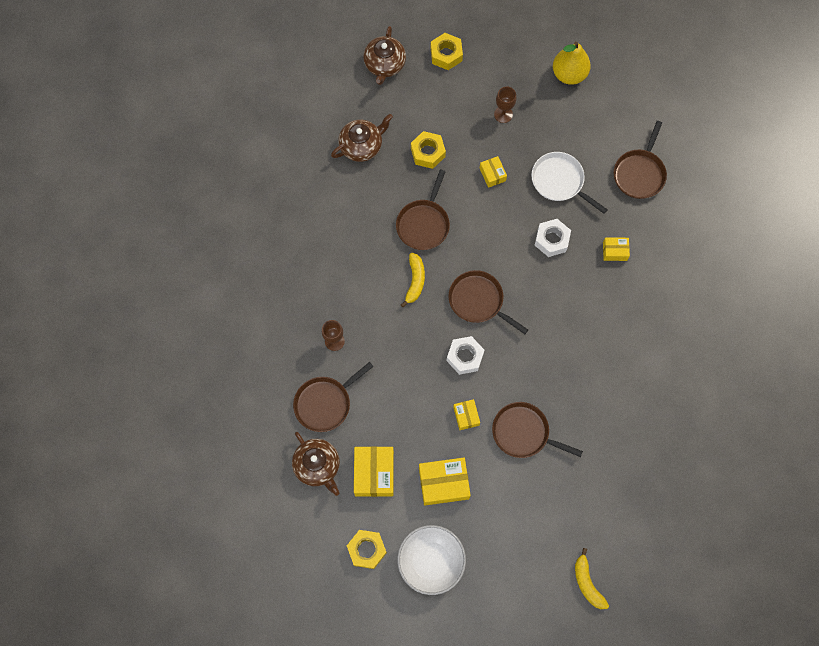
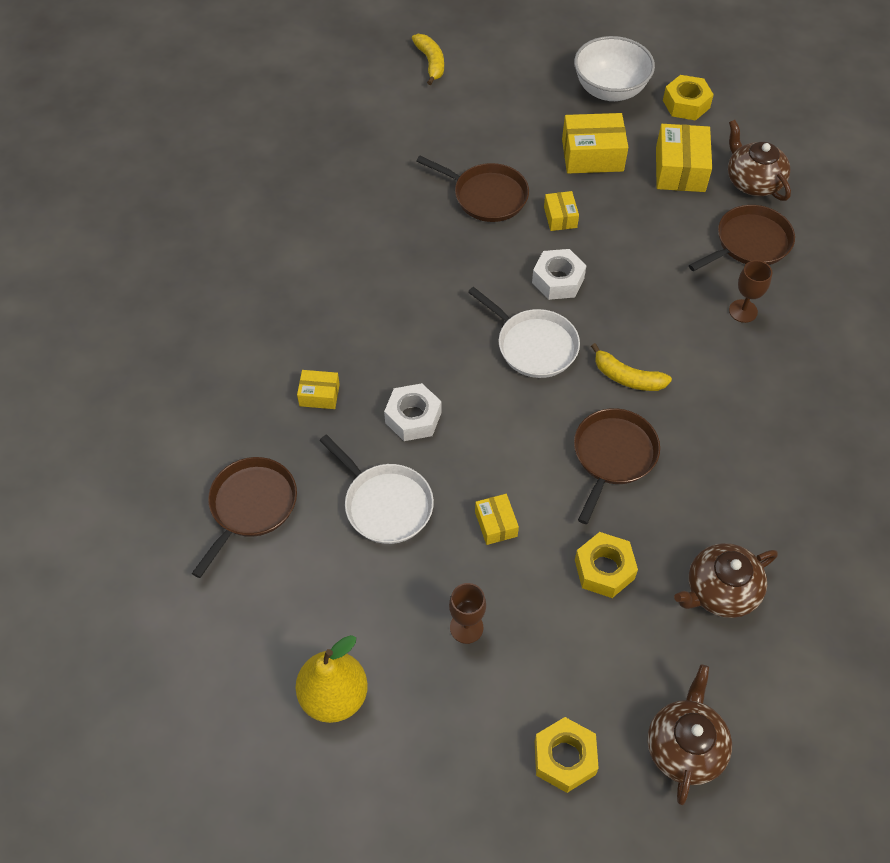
camera: 175 degrees left, 15 degrees down
yellow banana [401,253,425,308] -> yellow banana turned 75 degrees counterclockwise [591,343,672,391]
brown pan [449,270,528,334] -> white pan [468,287,580,378]

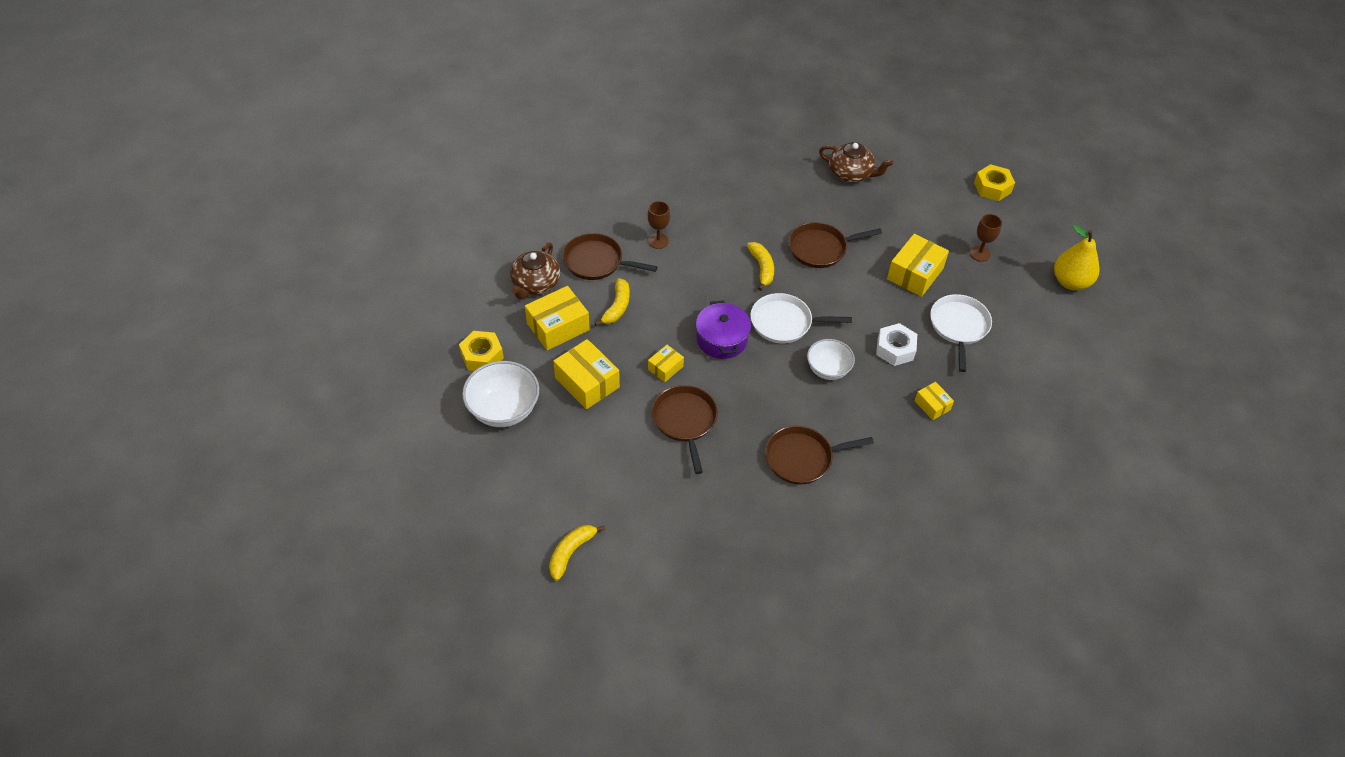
camera: 130 degrees left, 5 degrees down
brown pan [192,457,297,578] -> brown pan moved to [765,426,874,484]
white pan [468,287,580,378] -> white pan turned 90 degrees counterclockwise [750,293,852,343]
yellow box [475,494,519,545] -> yellow box [887,234,949,297], size x1.82
white nut [532,249,586,300] -> purple pot [696,300,751,359]
yellow nut [575,532,638,598] -> none
brown teapot [648,665,732,805] -> none
none -> yellow banana [595,278,630,326]
none -> white bowl [807,339,855,380]

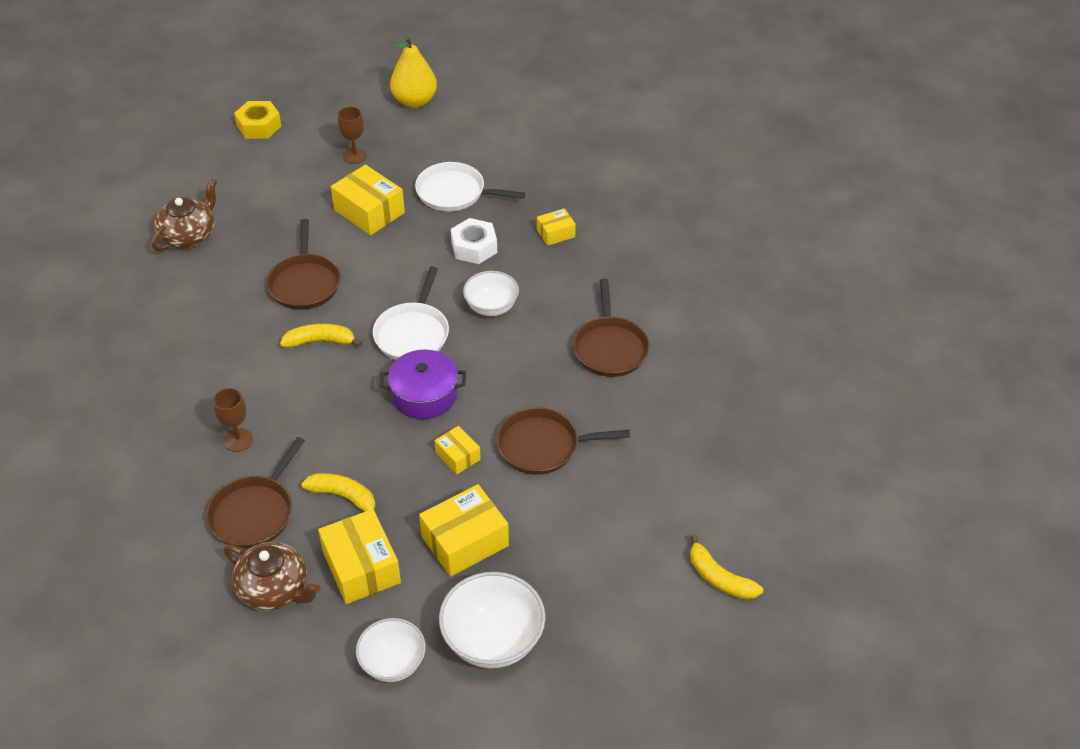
camera: 80 degrees left, 5 degrees down
yellow nut [459,331,504,371] -> white bowl [356,618,426,682]

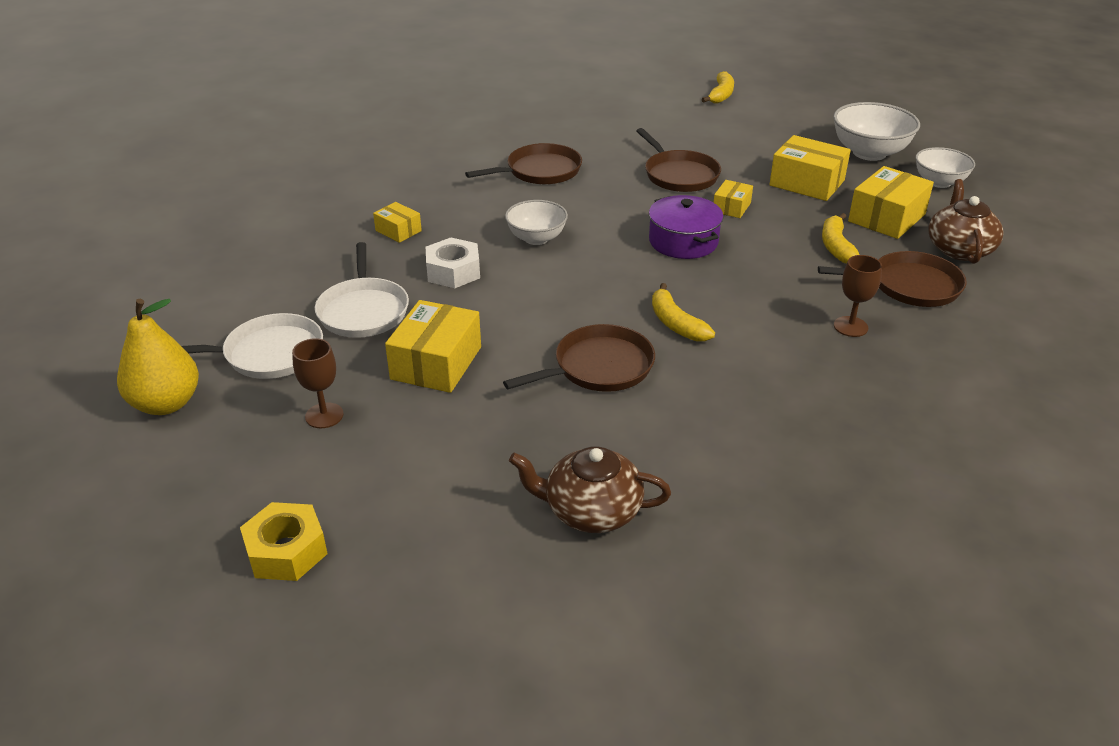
camera: 115 degrees left, 10 degrees down
white pan [373,266,449,360] -> white pan moved to [181,313,323,379]

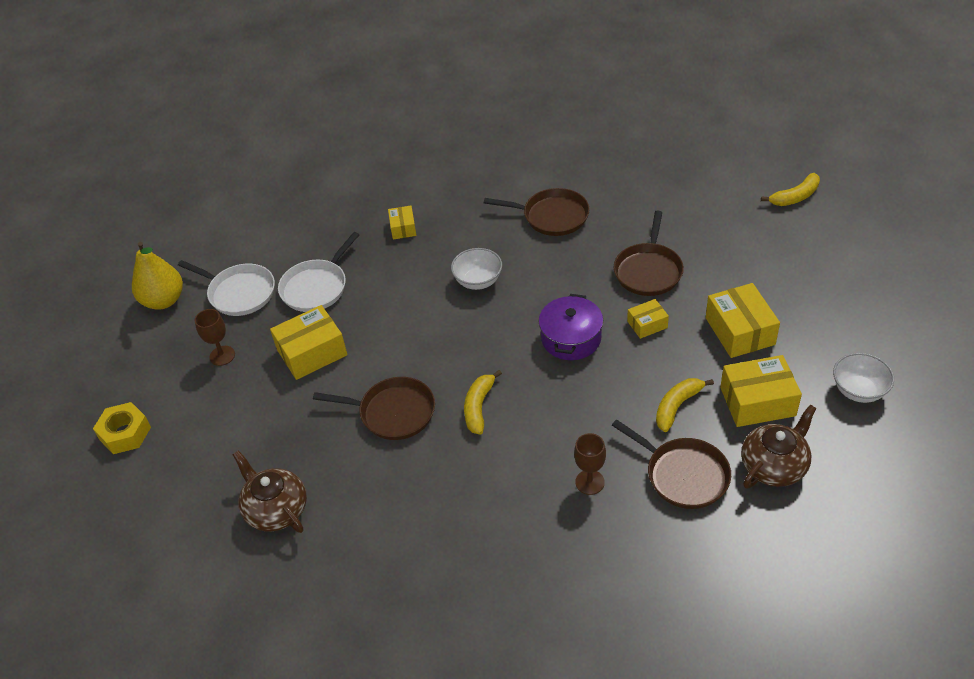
camera: 45 degrees right, 10 degrees up
white nut [426,238,480,288] -> none
white bowl [833,102,920,161] -> none

